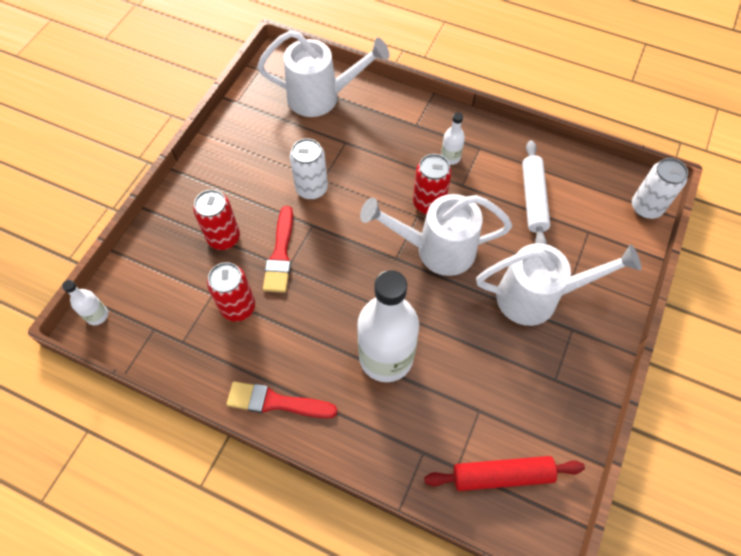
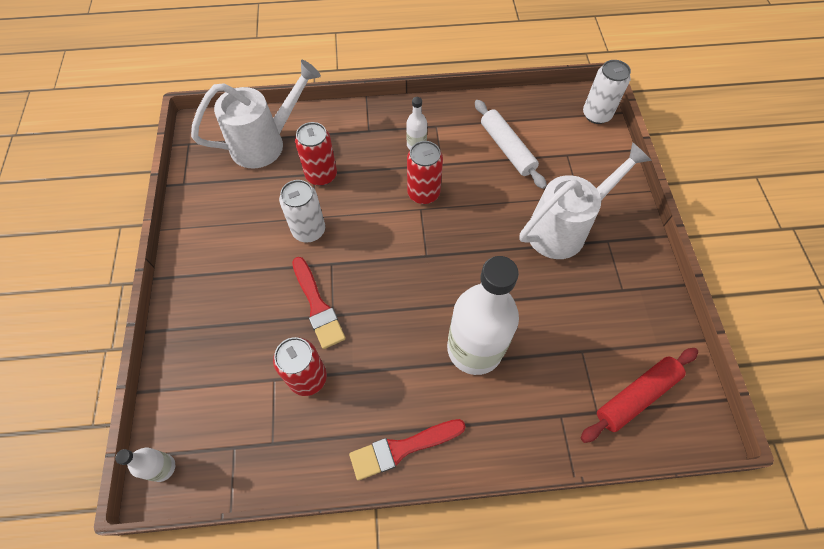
camera: 30 degrees left, 0 degrees up
red can [193,190,240,250] -> red can moved to [295,122,337,186]
white watering can [360,194,512,276] -> none

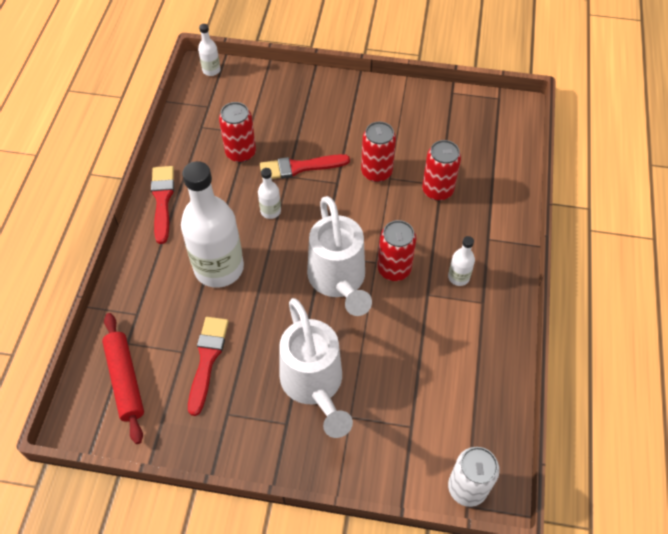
camera: 105 degrees right, 5 degrees down
white watering can [191,60,321,169] -> white watering can moved to [307,196,372,316]
white can [279,180,325,243] -> red can [361,122,396,182]
white rolling pin [475,100,547,189] -> none
none -> red brush [188,317,229,416]
none -> white bottle [258,168,281,219]

